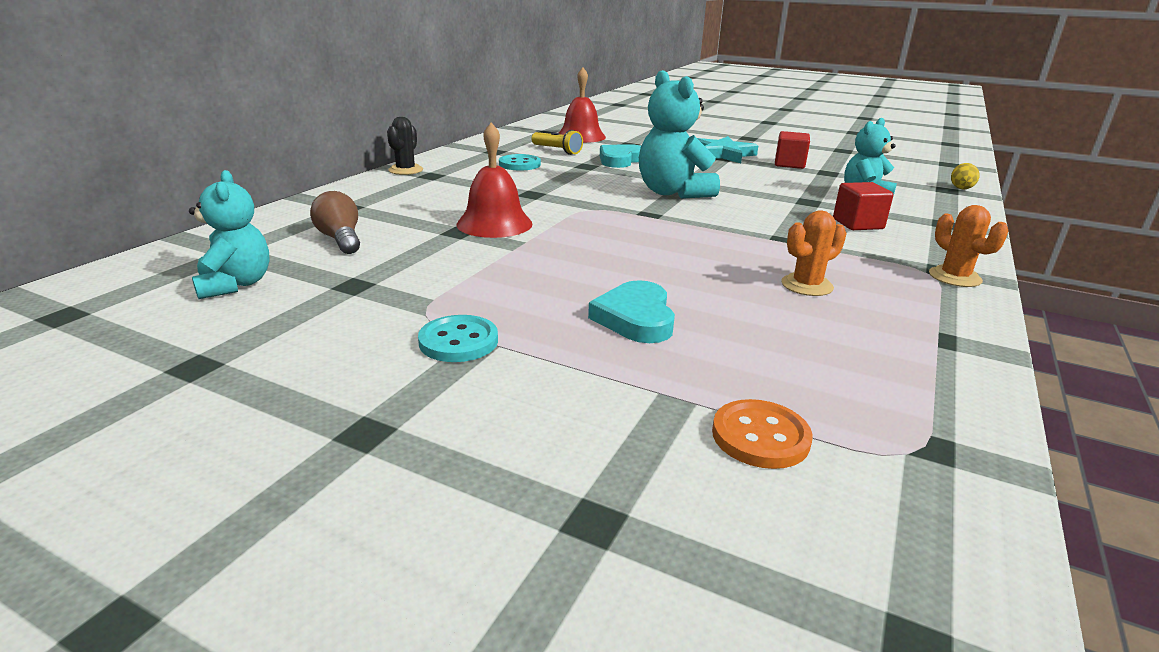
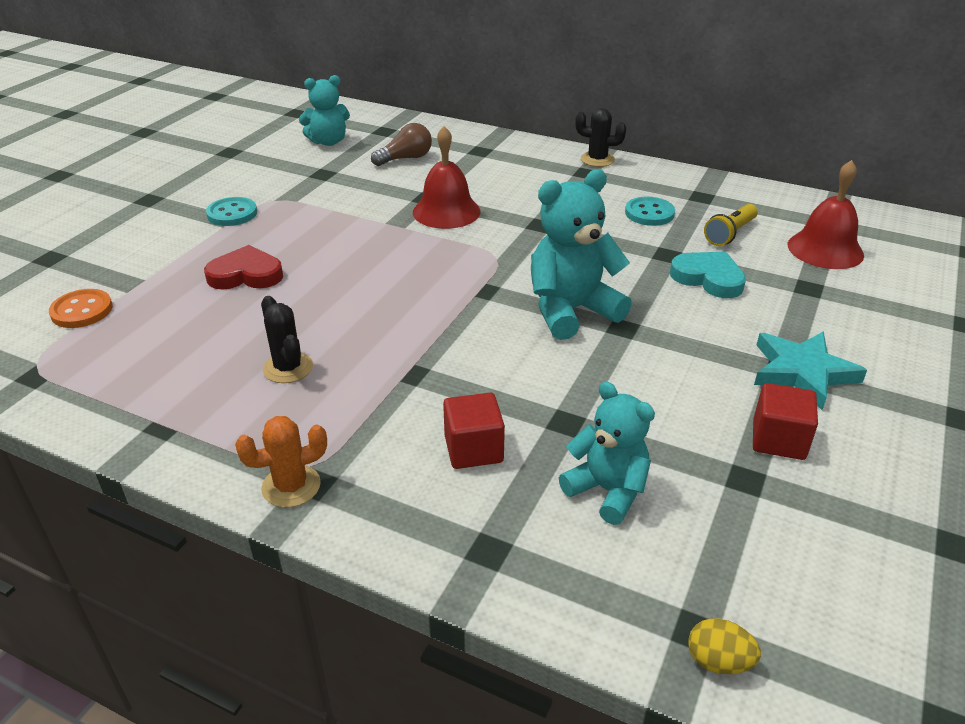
camera: 90 degrees right, 10 degrees up
turquoise heart [588,280,675,343] -> red heart [204,245,283,290]
orange cactus [781,210,847,296] -> black cactus [261,296,313,383]

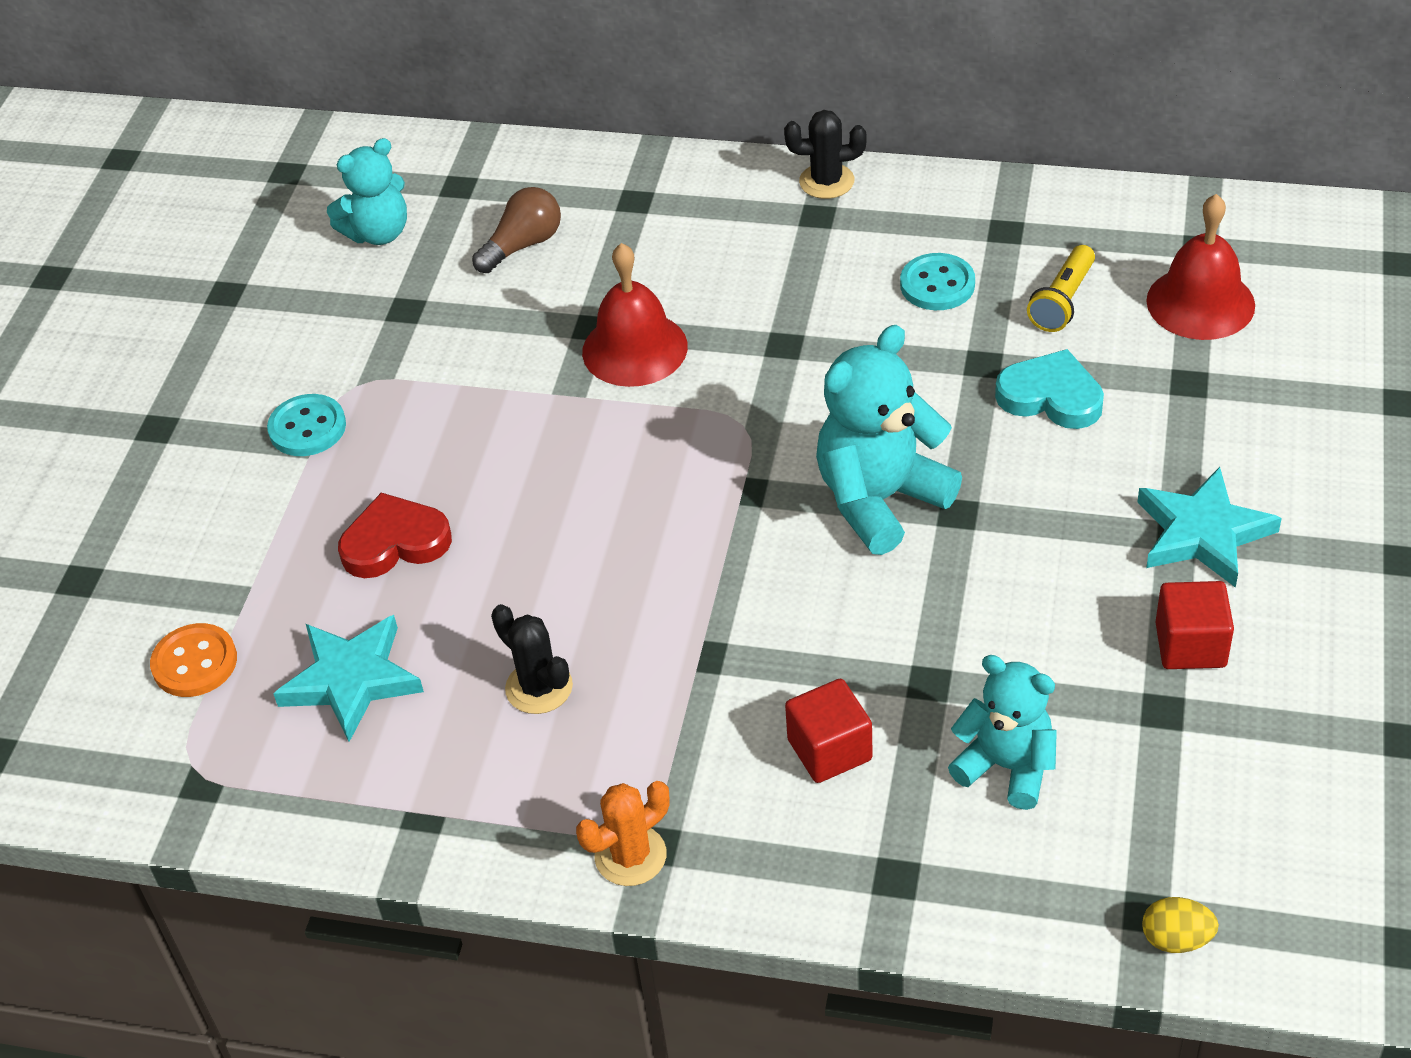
camera: 10 degrees left, 10 degrees up
none -> turquoise star [273,615,424,742]

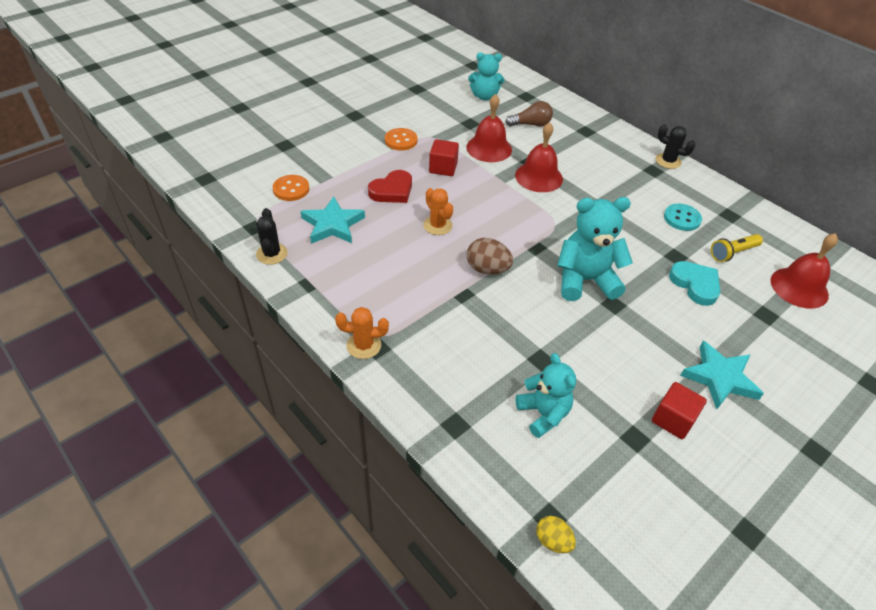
camera: 30 degrees right, 0 degrees up
turquoise button [267,394,346,456] -> orange button [385,128,417,151]
red heart [338,493,452,578] -> red heart turned 120 degrees clockwise [368,170,412,203]
black cactus [491,604,573,714] -> black cactus moved to [256,208,288,265]
red cube [785,679,873,783] -> red cube moved to [429,139,459,176]
none -> orange cactus [423,188,453,235]
none -> red bell [466,94,512,162]
none -> brown egg [467,238,513,275]

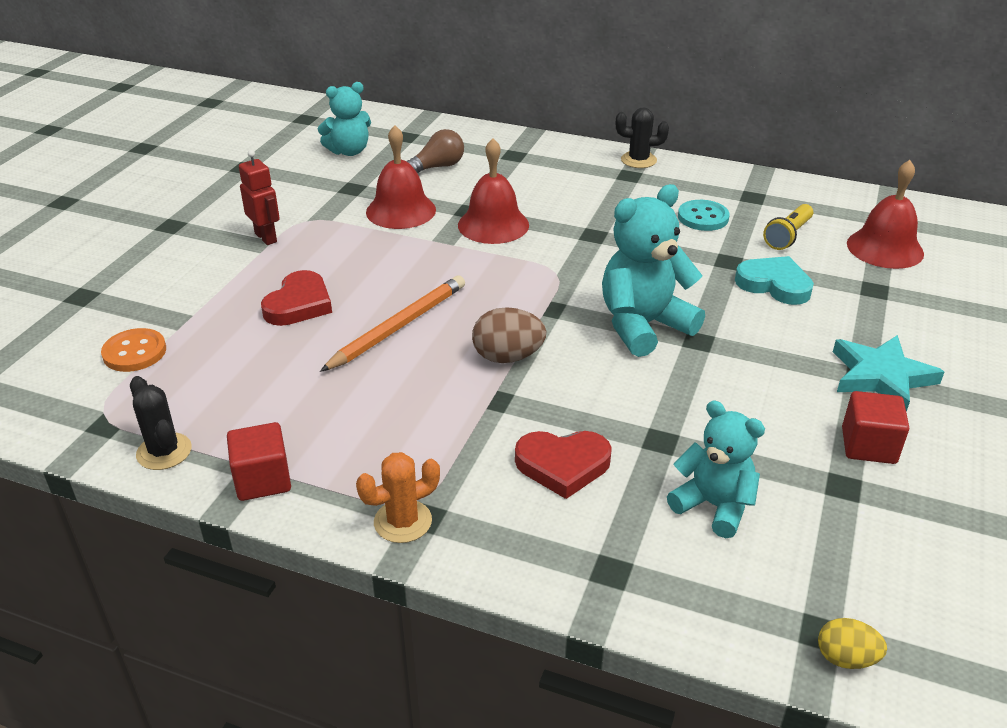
camera: 25 degrees left, 10 degrees down
turquoise star [300,196,365,244] -> none
orange button [385,128,417,151] -> red robot [239,150,280,245]
orange cactus [423,188,453,235] -> orange pencil [320,275,465,372]
red cube [429,139,459,176] -> red cube moved to [227,422,291,501]
none -> red heart [515,431,612,499]

